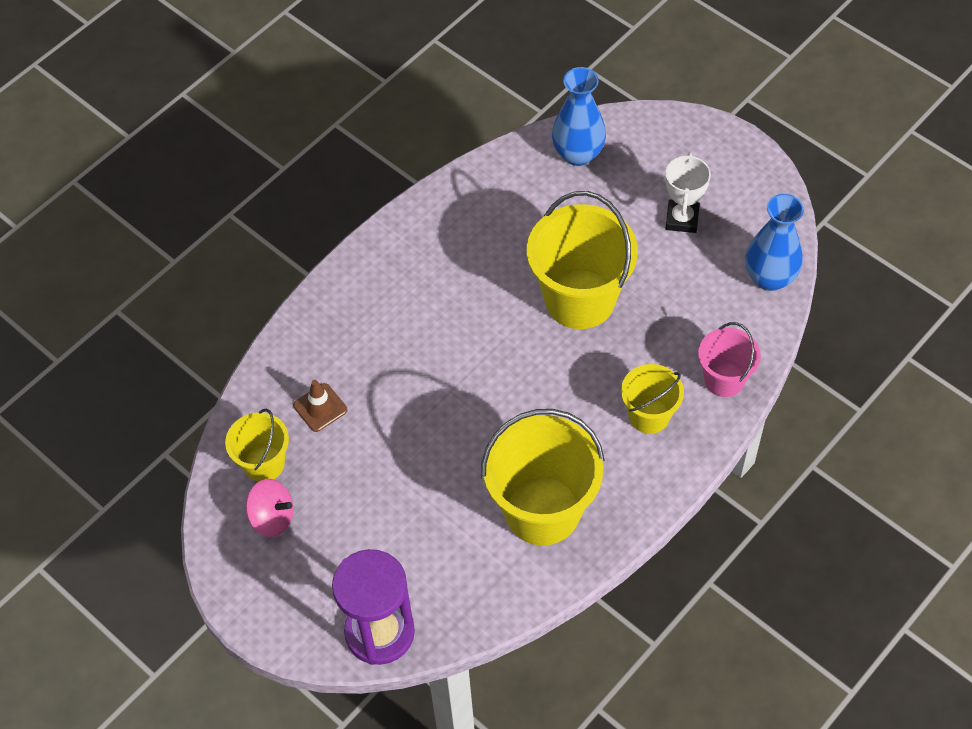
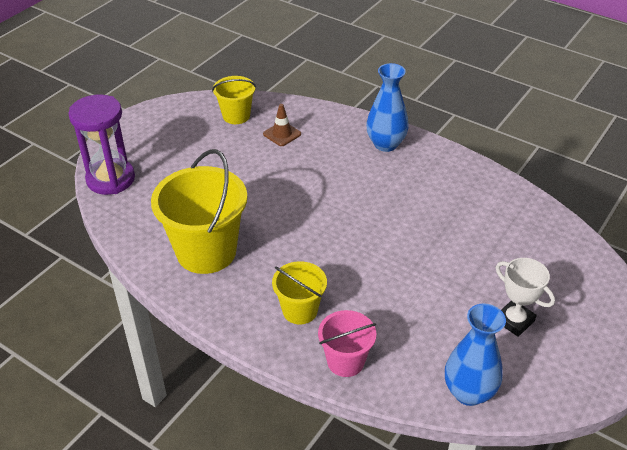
camera: 80 degrees right, 15 degrees down
pink spinning top [246,479,293,537] -> none
yellow bucket [527,191,638,329] -> none
blue vase [552,67,606,166] -> blue vase moved to [366,63,409,152]
white trophy [665,152,711,233] -> white trophy turned 45 degrees clockwise [496,258,555,337]

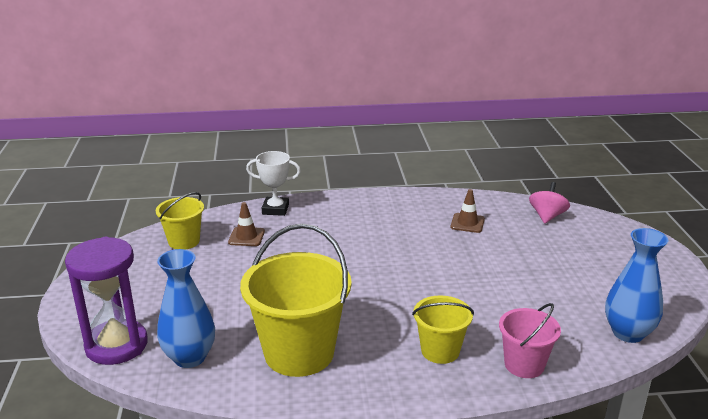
camera: 40 degrees left, 15 degrees down
blue vase [366,63,409,152] -> blue vase moved to [157,249,215,368]
white trophy [496,258,555,337] -> white trophy moved to [246,151,301,216]
none -> brown traffic cone [451,189,485,233]
none -> pink spinning top [529,182,570,224]

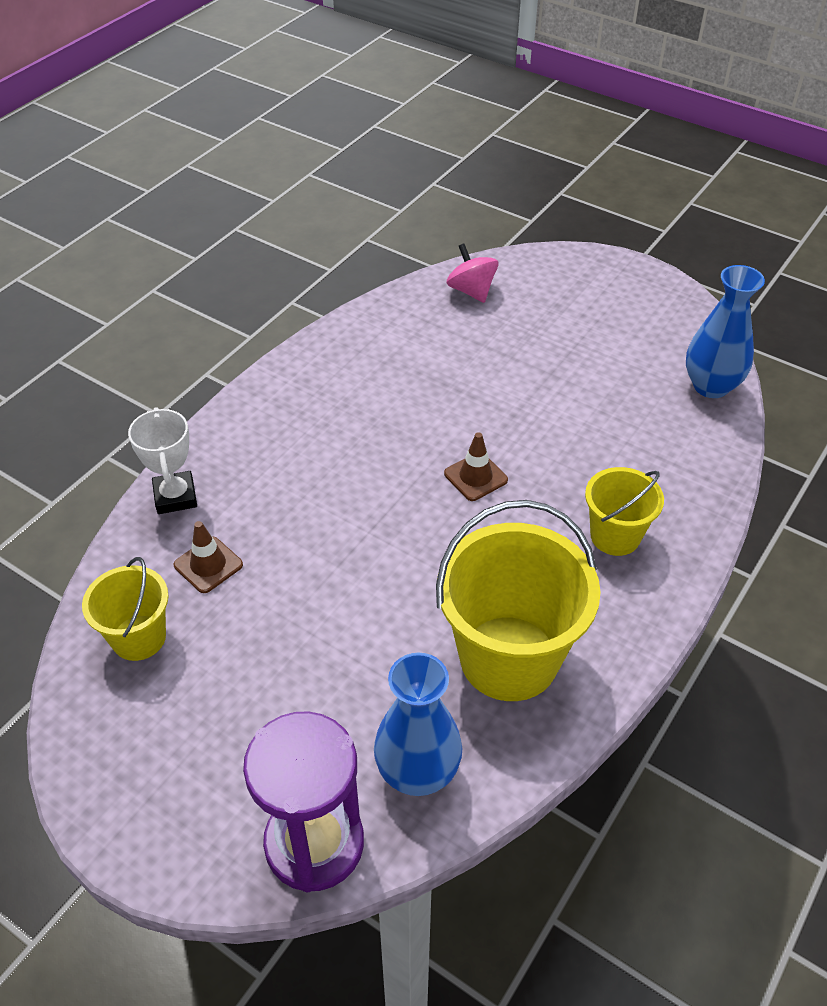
camera: 50 degrees left, 20 degrees up
white trophy [246,151,301,216] -> white trophy turned 60 degrees counterclockwise [128,407,197,514]
brown traffic cone [451,189,485,233] -> brown traffic cone moved to [444,432,508,501]
pink bucket [499,303,561,378] -> none

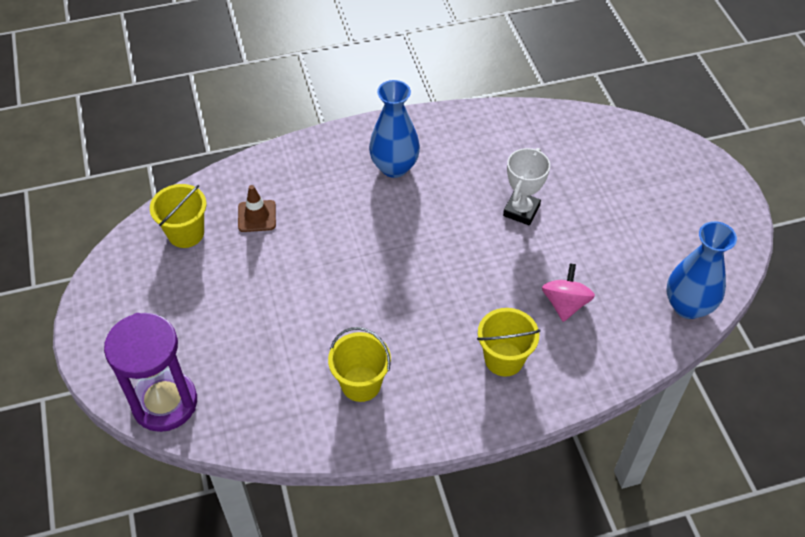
camera: 40 degrees right, 5 degrees up
white trophy [128,407,197,514] -> white trophy moved to [503,148,550,225]
blue vase [374,653,462,796] -> blue vase moved to [369,80,420,178]
yellow bucket [436,500,601,701] -> yellow bucket [328,327,391,402], size x0.55
brown traffic cone [444,432,508,501] -> none
pink spinning top [446,244,499,303] -> pink spinning top moved to [542,263,595,322]

